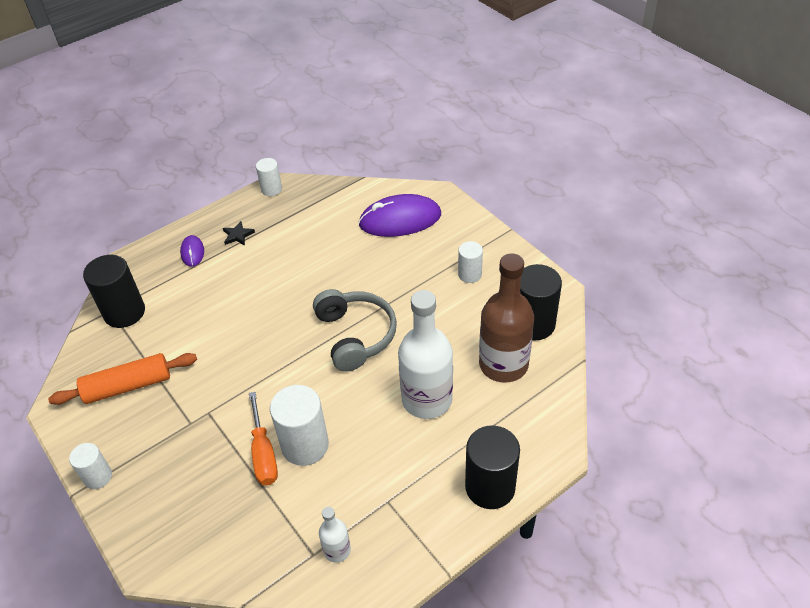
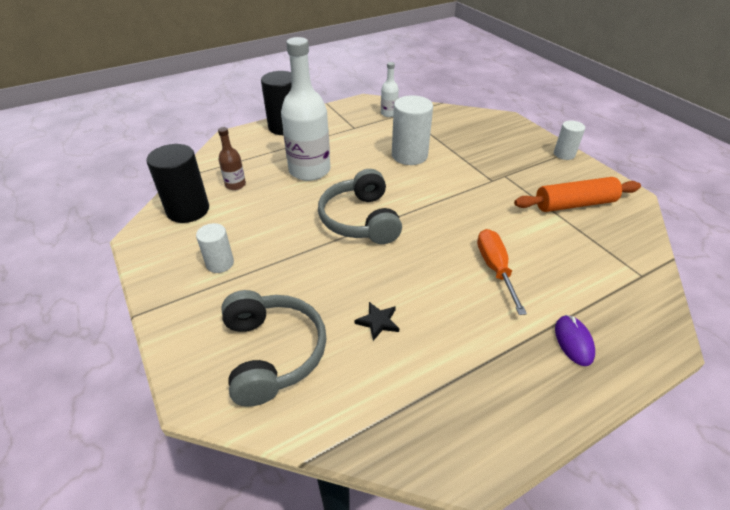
camera: 175 degrees left, 5 degrees down
black cylinder [83,255,145,328] -> none
black star [223,221,255,246] -> black star moved to [355,302,399,341]
orange screwdriver [249,392,278,485] -> orange screwdriver moved to [477,229,527,315]
white cylinder [256,158,282,196] -> none
purple mouse [358,194,441,237] -> grey headphones [221,290,327,406]
brown bottle [479,253,534,383] -> brown bottle [218,127,246,190], size x0.47

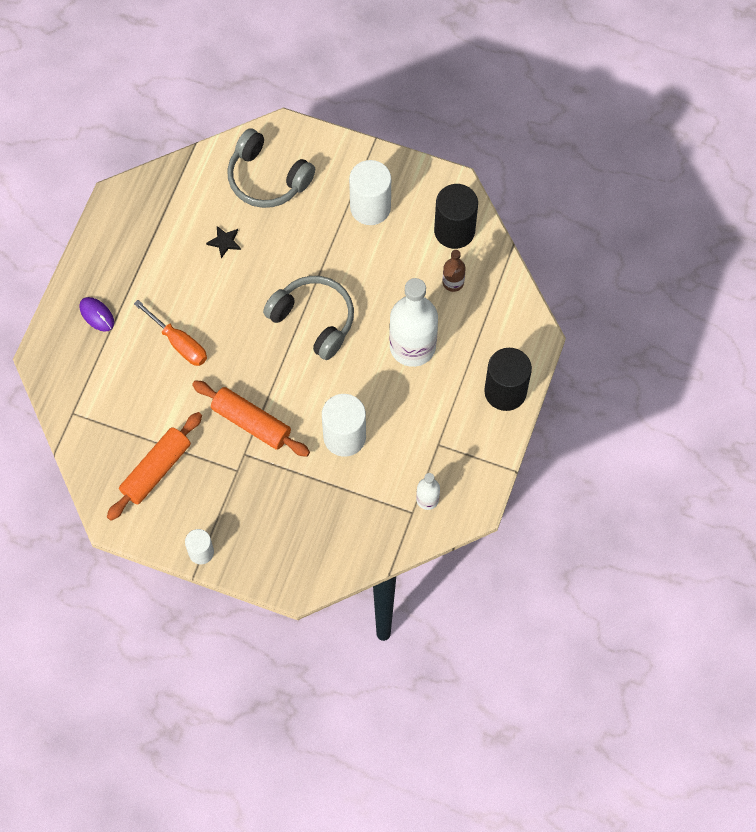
camera: 140 degrees right, 25 degrees up
white cylinder [196,223,234,273] -> white cylinder [349,160,391,225], size x1.72
none -> orange rolling pin [192,380,310,457]

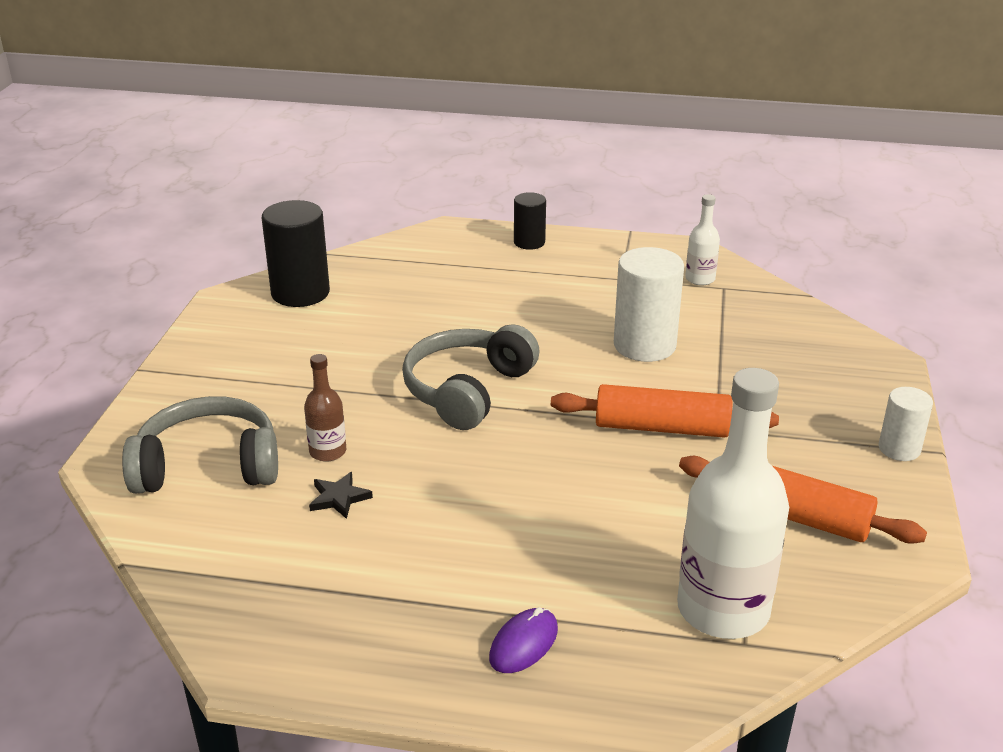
camera: 100 degrees left, 35 degrees down
orange screwdriver [134,300,207,366] -> none
orange rolling pin [192,380,310,457] -> orange rolling pin turned 75 degrees clockwise [551,384,779,438]
grey headphones [227,128,315,208] -> grey headphones turned 120 degrees counterclockwise [122,396,278,494]
white cylinder [349,160,391,225] -> none
white bottle [389,278,438,367] -> white bottle moved to [677,368,789,639]
brown bottle [443,250,466,292] -> brown bottle moved to [304,354,346,462]
black cylinder [484,348,532,411] -> black cylinder [514,192,546,250], size x0.58

